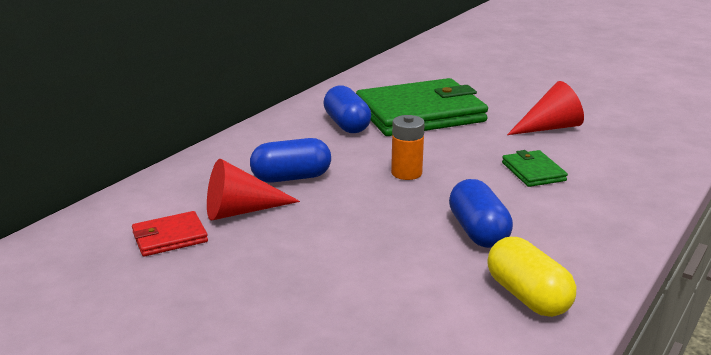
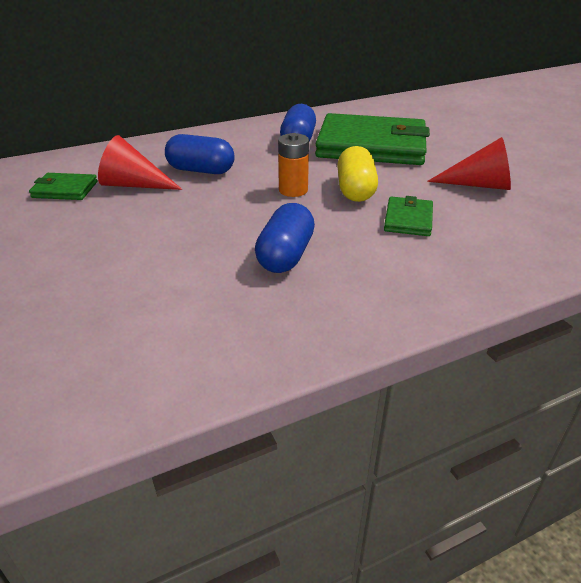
camera: 30 degrees right, 10 degrees up
red wallet [132,211,208,257] -> green wallet [29,173,97,200]
yellow capsule [487,237,576,317] -> yellow capsule moved to [337,146,378,202]

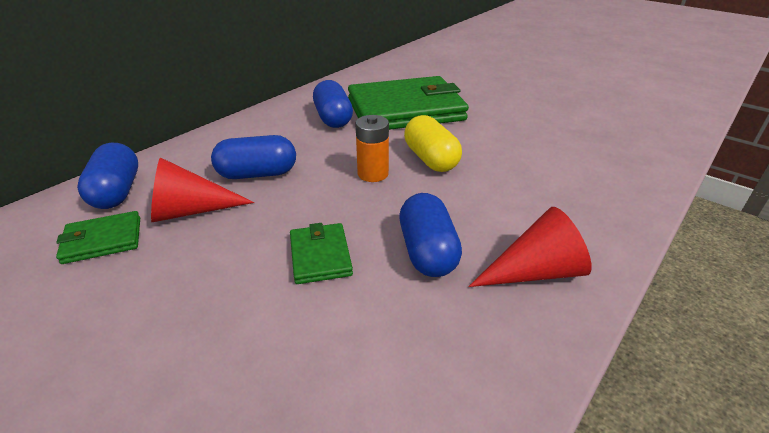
camera: 25 degrees left, 0 degrees up
green wallet [384,196,433,236] -> green wallet moved to [290,223,353,284]
red cone [427,137,511,190] -> red cone moved to [468,207,592,287]
none -> blue capsule [77,143,138,209]

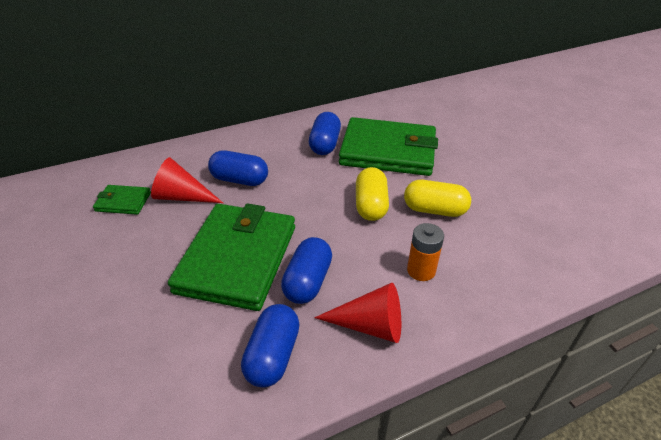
camera: 25 degrees right, 5 degrees up
blue capsule [77,143,138,209] -> blue capsule moved to [241,304,300,388]
green wallet [290,223,353,284] -> green wallet [168,203,295,311], size x2.27
orange battery [356,115,389,182] -> orange battery moved to [407,223,444,281]
none -> yellow capsule [404,180,471,217]

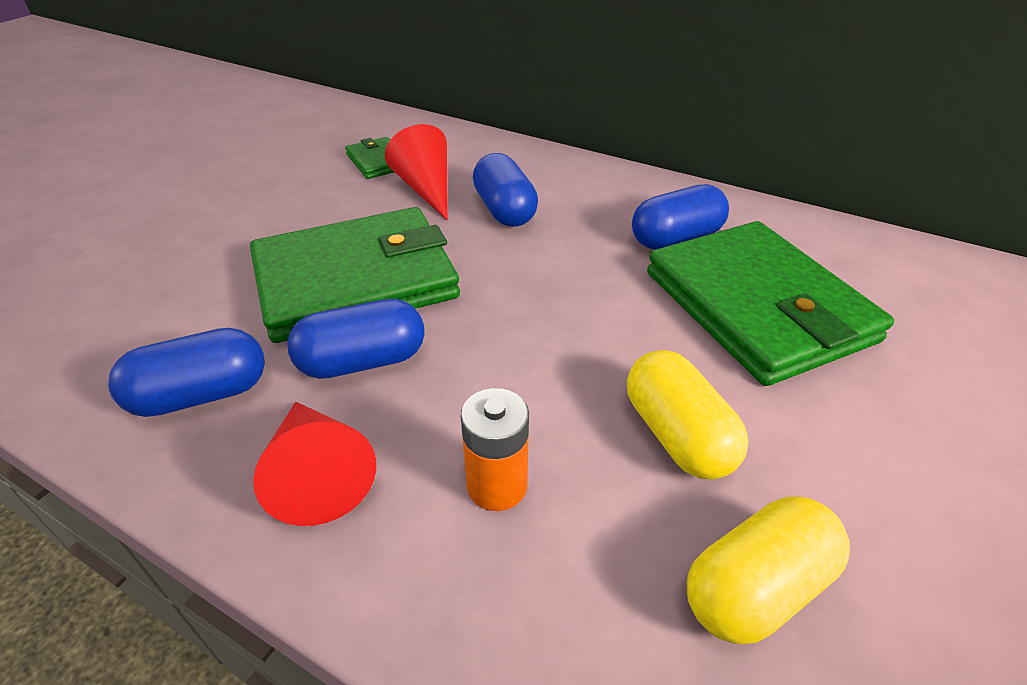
camera: 55 degrees right, 0 degrees up
yellow capsule [356,167,389,221] -> yellow capsule moved to [687,496,850,644]

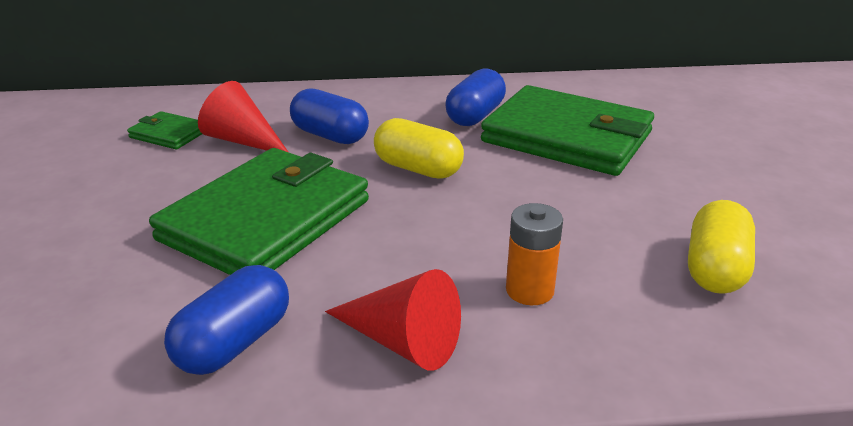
camera: 35 degrees left, 10 degrees down
blue capsule [287,299,425,379] -> none
yellow capsule [627,350,749,479] -> yellow capsule moved to [374,118,464,179]

